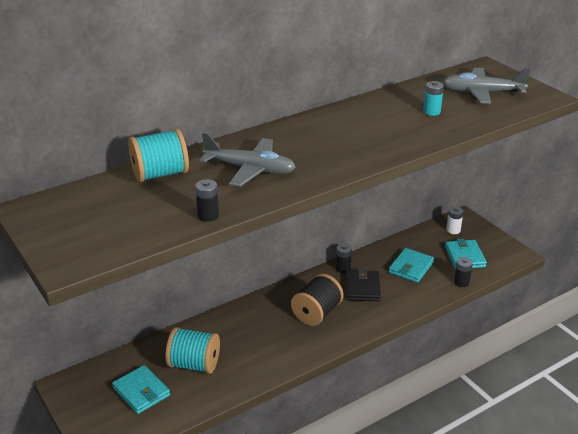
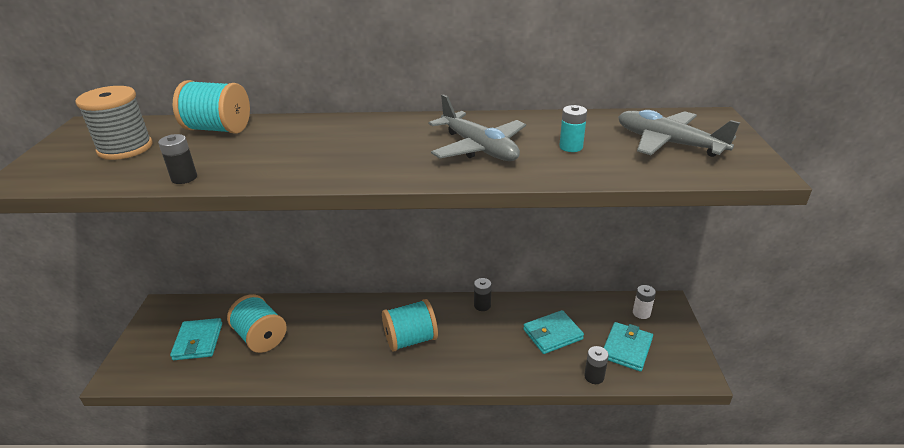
camera: 35 degrees right, 0 degrees up
grey plane [199,133,296,187] -> grey plane moved to [428,94,526,161]
black spool [291,273,344,326] -> turquoise spool [382,299,438,352]
black wallet [346,268,381,301] -> none
none -> grey spool [75,86,152,160]

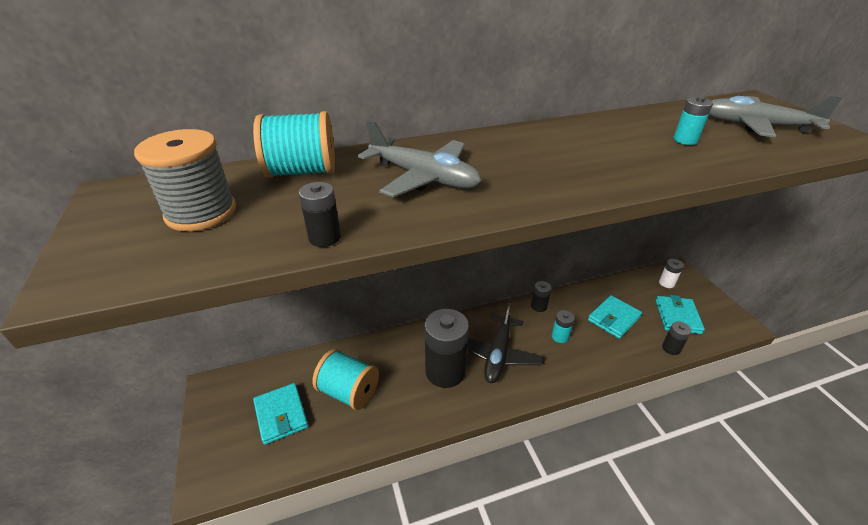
camera: 20 degrees left, 5 degrees up
turquoise spool [382,299,438,352] -> black plane [467,303,543,383]
grey plane [428,94,526,161] -> grey plane moved to [358,120,482,197]
none -> black battery [425,309,469,388]
none -> turquoise battery [552,310,575,343]

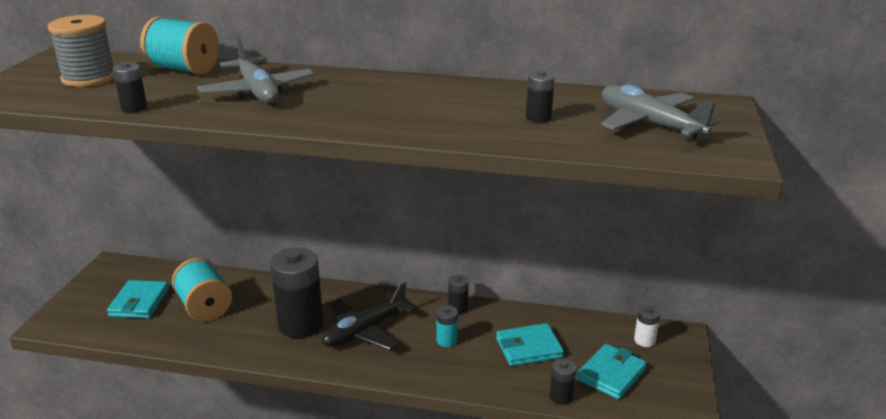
camera: 30 degrees right, 10 degrees down
turquoise battery [673,96,713,145] -> black battery [526,71,555,122]

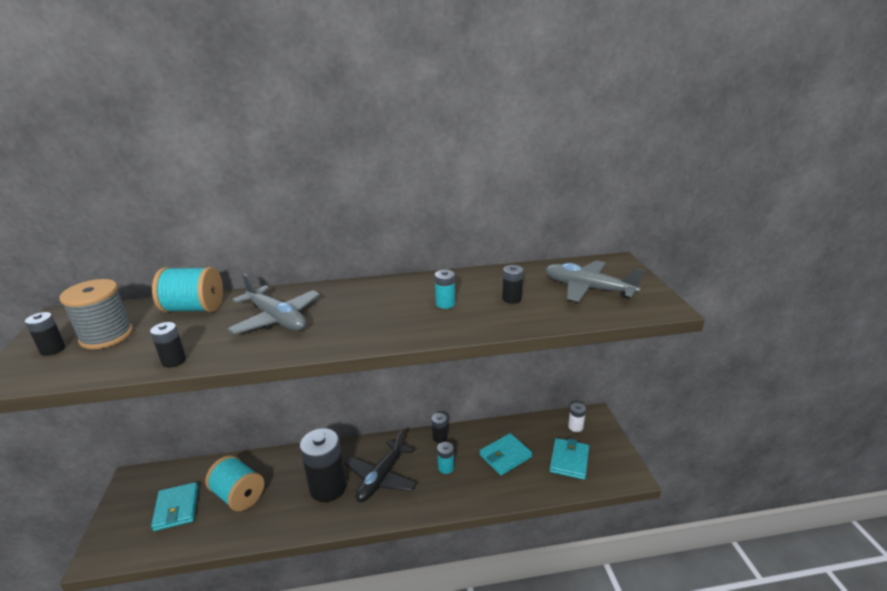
camera: 20 degrees left, 0 degrees up
black battery [550,359,576,405] -> black battery moved to [25,312,65,356]
none -> turquoise battery [435,270,455,309]

